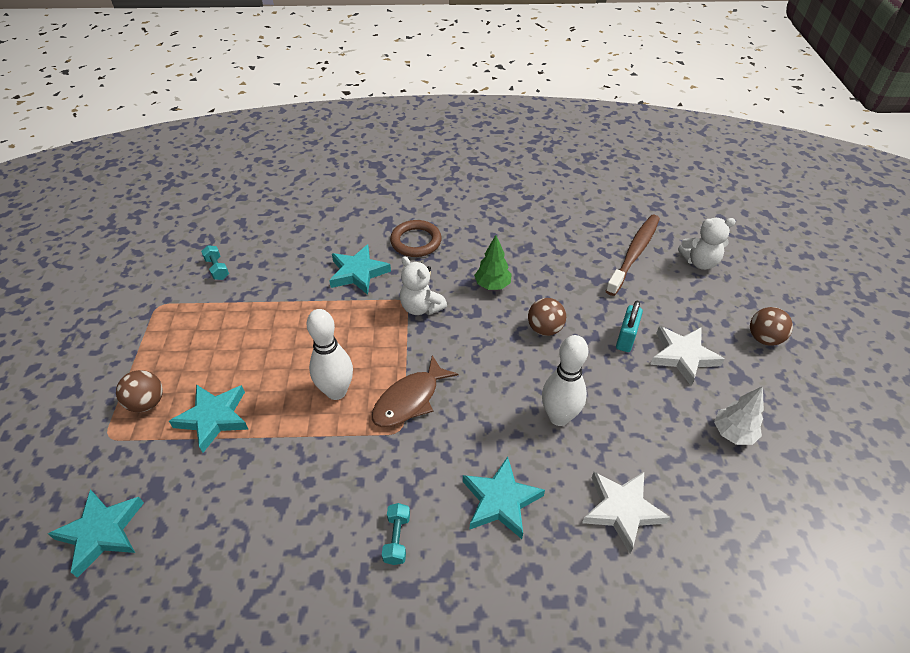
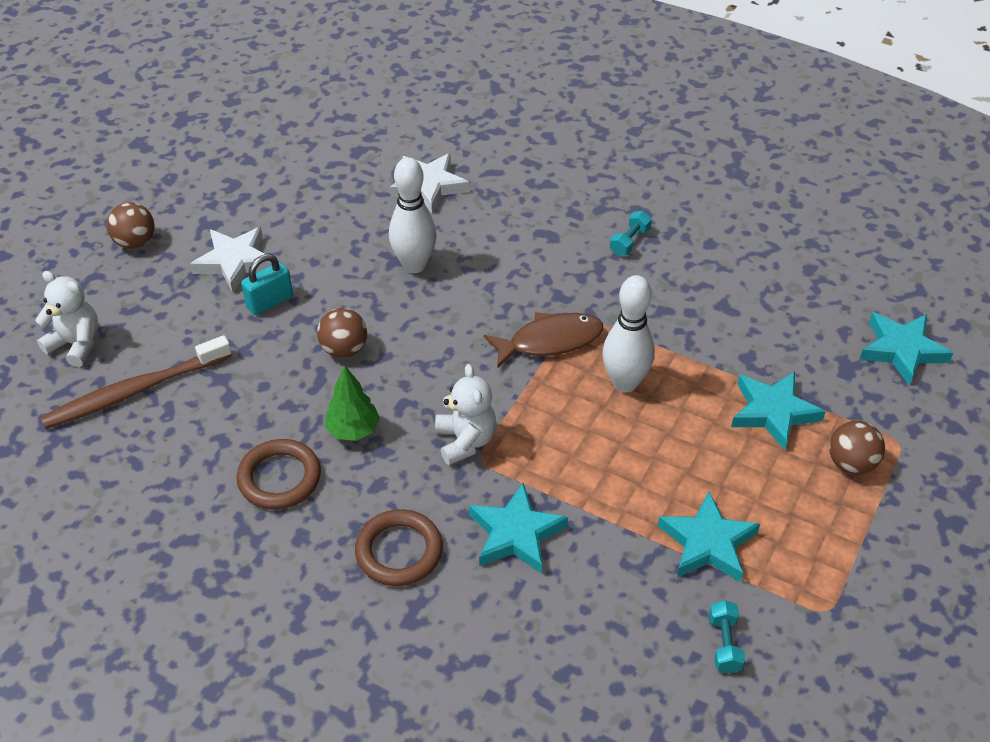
camera: 150 degrees left, 0 degrees up
turquoise star [463,457,545,539] -> turquoise star moved to [658,491,760,582]
white tree [714,386,764,445] -> none
none -> brown ring [236,439,321,510]

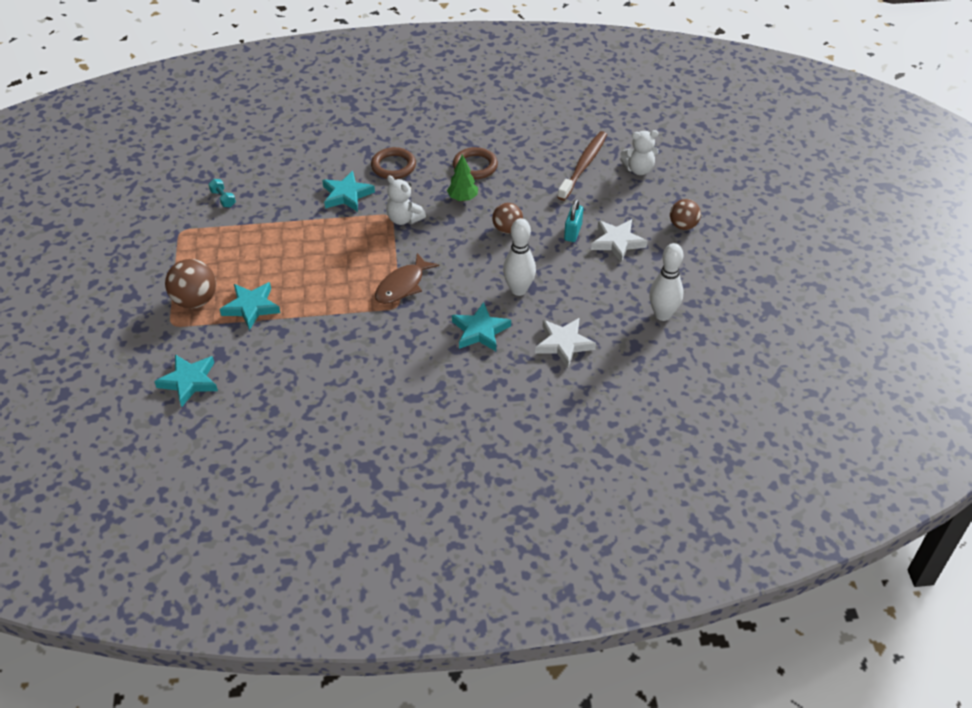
camera: 145 degrees right, 0 degrees up
white bowling pin [603,275,655,393] -> white bowling pin moved to [649,243,684,321]
turquoise dumbbell [610,211,652,256] -> none
turquoise star [658,491,760,582] -> turquoise star moved to [452,302,511,351]
brown ball [829,421,885,475] -> brown ball [165,259,216,309], size x1.51

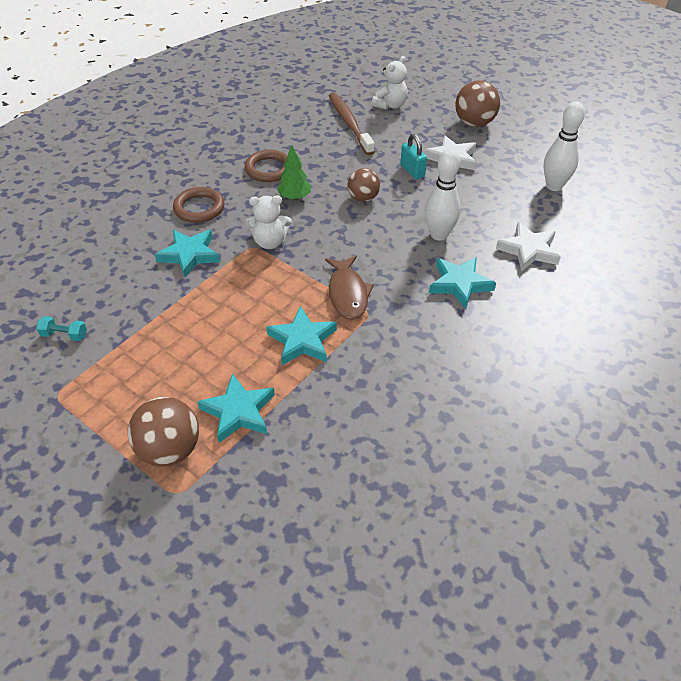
camera: 45 degrees left, 0 degrees up
turquoise star [154,354,218,407] -> turquoise star moved to [266,306,337,365]
brown ball [670,199,701,230] -> brown ball [455,80,500,127], size x1.51

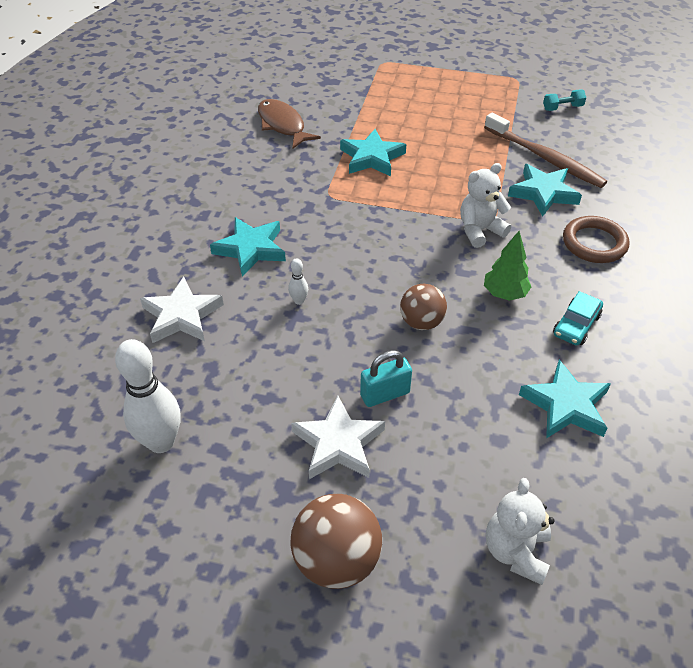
camera: 155 degrees right, 0 degrees up
brown ball [128,397,199,467] -> none
turquoise star [197,373,275,443] -> turquoise star moved to [519,360,611,438]
brown ring [245,150,288,182] -> turquoise car [553,291,603,346]
brown fish [325,256,374,320] -> brown fish moved to [258,99,321,149]
brown toothbrush [329,93,375,155] -> brown toothbrush moved to [484,113,607,188]
turquoise padlock [400,134,427,180] -> turquoise padlock turned 60 degrees counterclockwise [360,350,412,407]
white bowling pin [425,148,460,241] -> white bowling pin [288,258,308,305], size x0.44

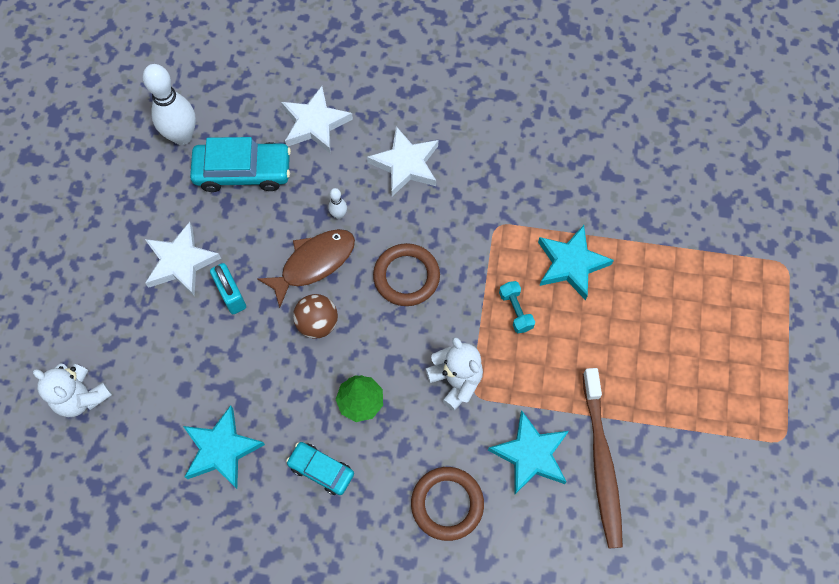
camera: 85 degrees right, 20 degrees up
turquoise star [210,217,286,277] -> white star [367,126,438,196]
brown fish [258,99,321,149] -> brown fish moved to [257,229,355,308]
brown ball [291,494,382,589] -> none
brown toothbrush [484,113,607,188] -> brown toothbrush turned 45 degrees counterclockwise [583,368,623,548]
white teddy bear [486,478,554,585] -> white teddy bear turned 150 degrees counterclockwise [33,363,112,417]
turquoise dumbbell [543,90,586,111] -> turquoise dumbbell moved to [499,281,535,333]
none -> turquoise car [190,137,291,192]
none -> brown ring [373,243,440,306]

